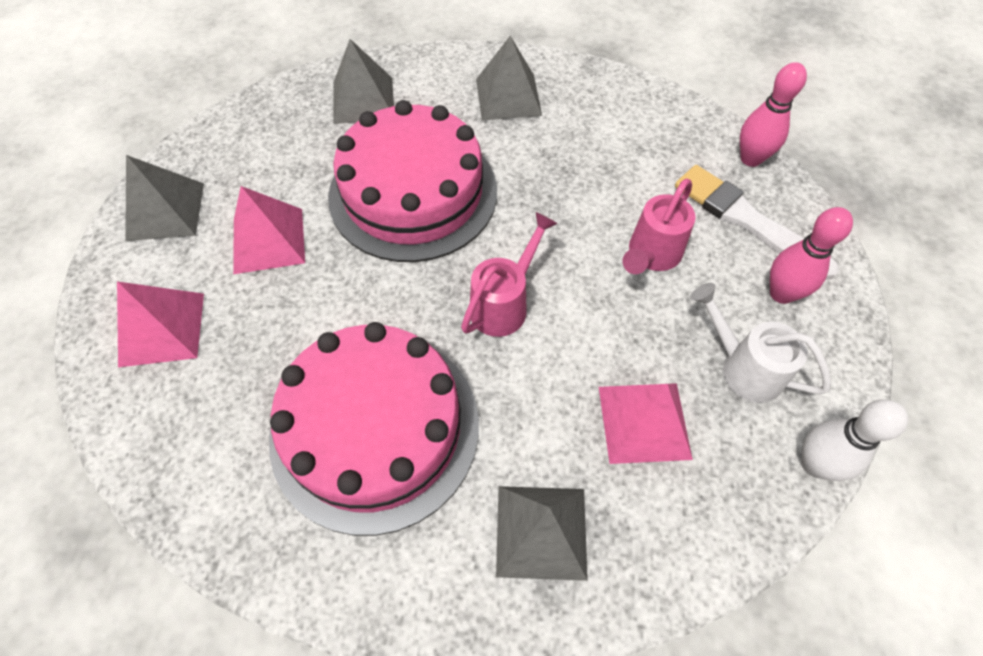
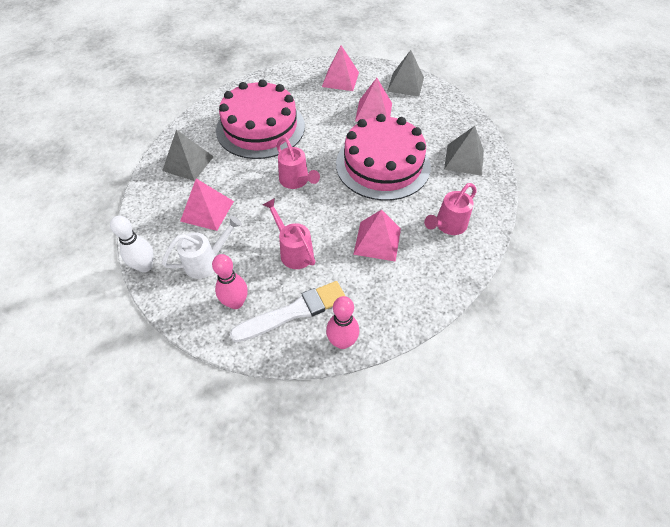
camera: 110 degrees right, 5 degrees down
grey pyramid [476,36,542,120] -> pink watering can [424,183,477,235]
none -> pink pyramid [353,209,401,262]

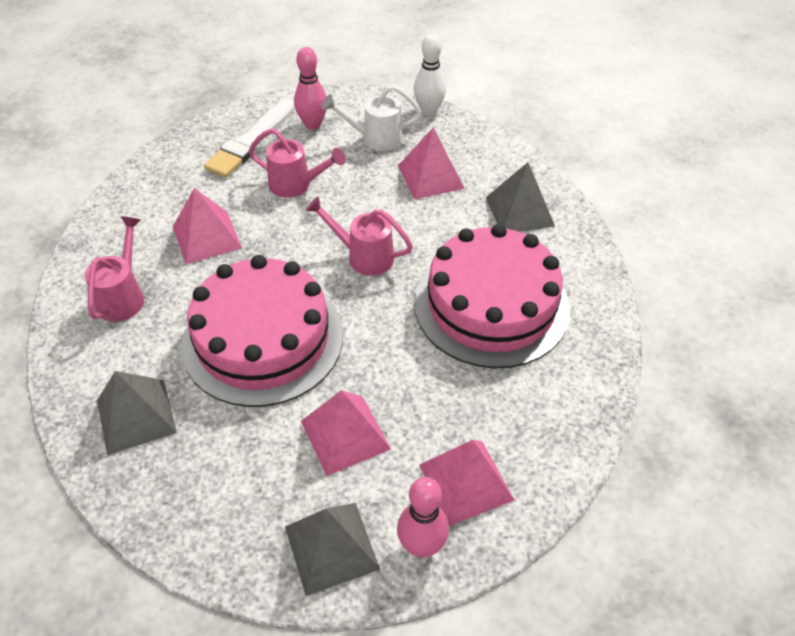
camera: 145 degrees right, 5 degrees down
white watering can [162,216,242,279] -> white watering can turned 60 degrees clockwise [322,85,421,151]
pink bowling pin [326,296,359,349] -> pink bowling pin moved to [397,477,449,558]

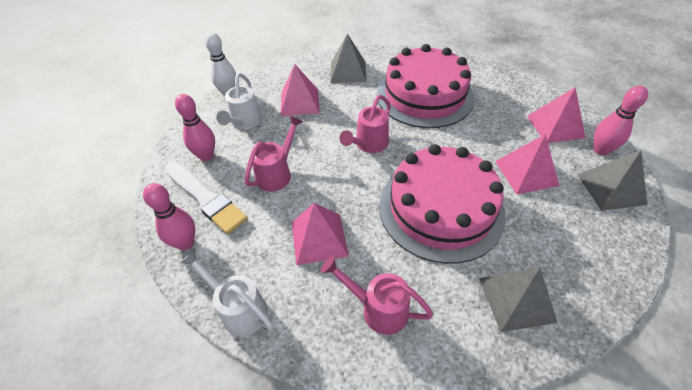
camera: 75 degrees left, 0 degrees up
none -> pink bowling pin [143,183,195,250]
none -> white watering can [180,249,272,337]

